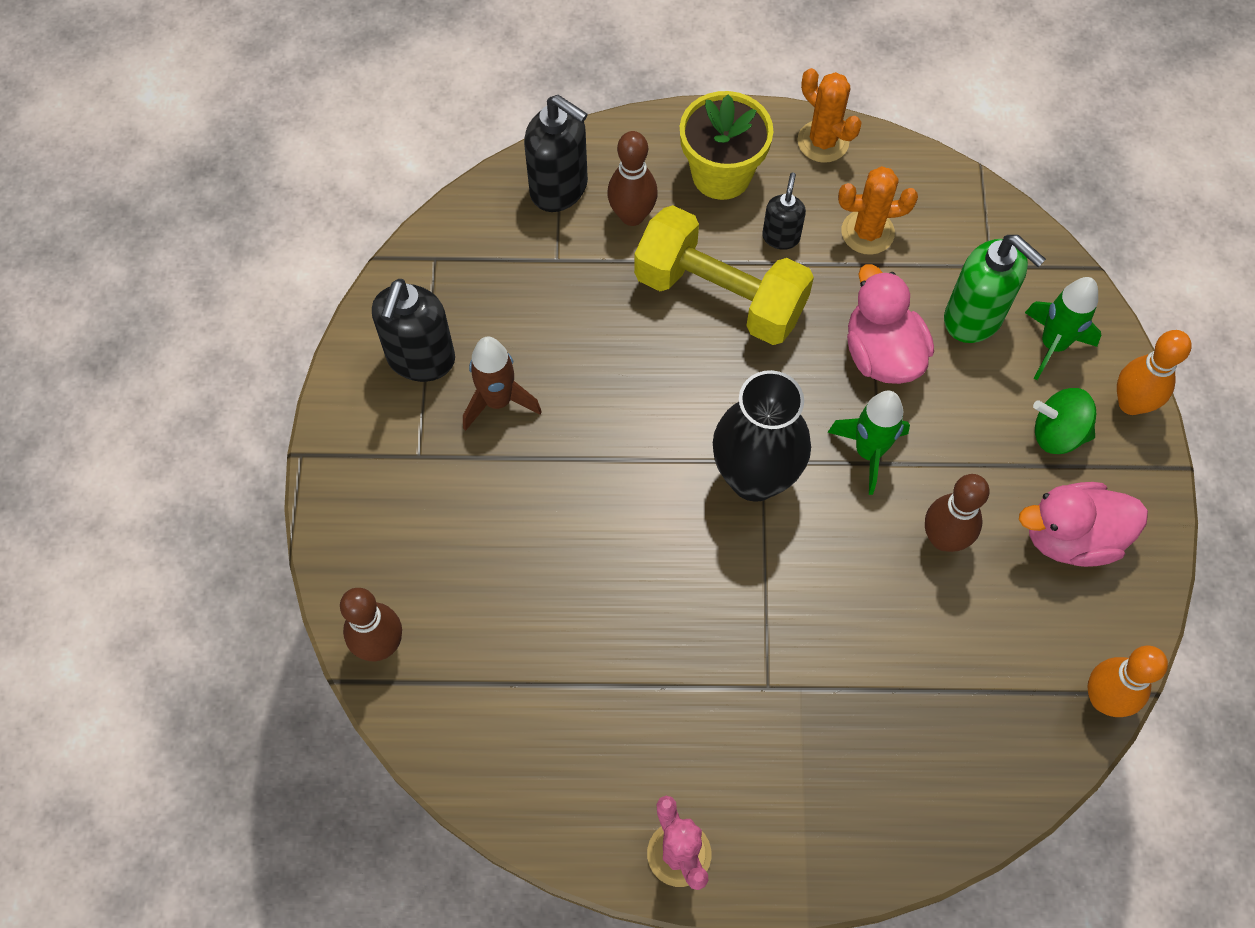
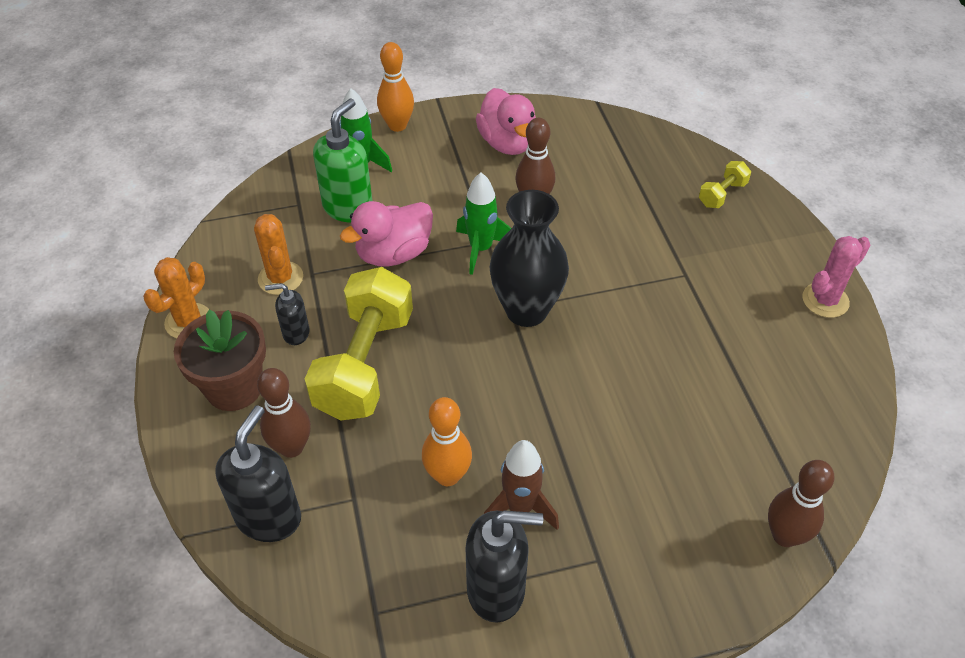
camera: 105 degrees left, 15 degrees down
yellow flower pot [680,91,773,200] -> brown flower pot [174,309,266,411]
green spinning top [1033,388,1096,454] -> none
orange bowling pin [1087,646,1168,717] -> orange bowling pin moved to [422,397,472,486]
none -> yellow dumbbell [699,161,751,208]

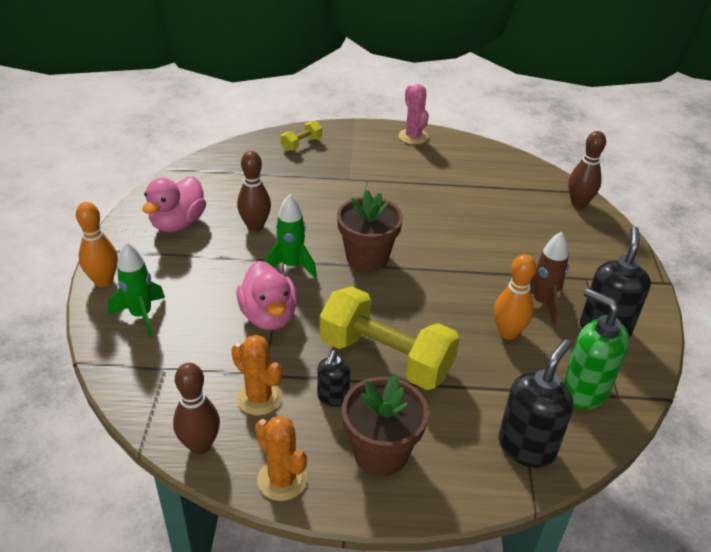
camera: 75 degrees left, 10 degrees down
black soap dispenser [215,405,301,542] -> black soap dispenser turned 90 degrees clockwise [499,339,573,468]
orange cactus [254,214,303,295] -> orange cactus turned 45 degrees clockwise [231,335,282,416]
brown bowling pin [257,368,311,458] -> brown bowling pin moved to [173,363,220,455]
green soap dispenser [313,99,372,222] -> green soap dispenser moved to [563,288,629,410]
pink duck [476,88,536,155] -> pink duck turned 120 degrees clockwise [142,176,206,232]
black vase [489,190,569,327] -> brown flower pot [337,190,403,272]
yellow dumbbell [699,161,751,208] -> yellow dumbbell turned 75 degrees clockwise [281,120,322,151]

